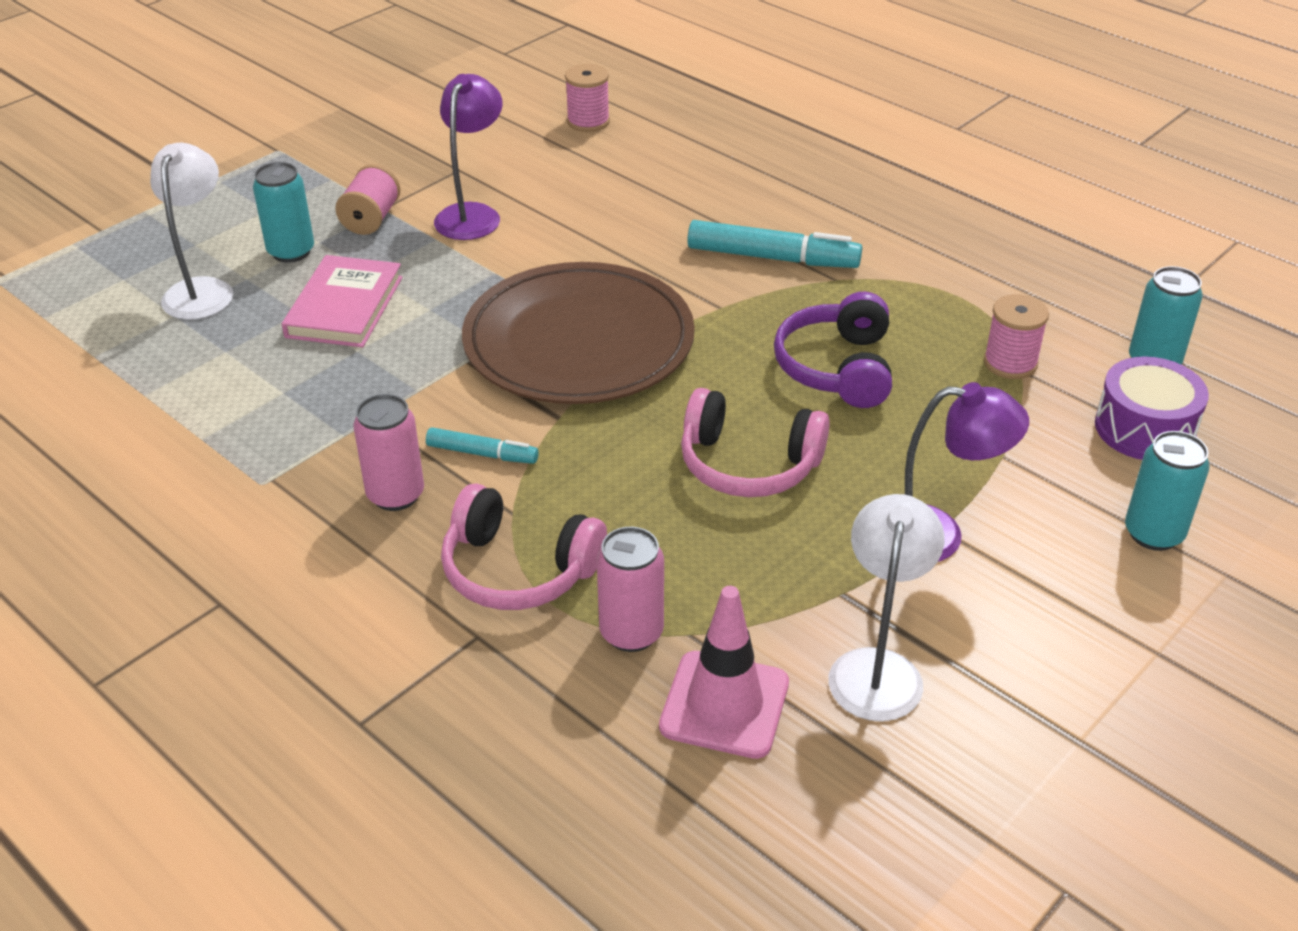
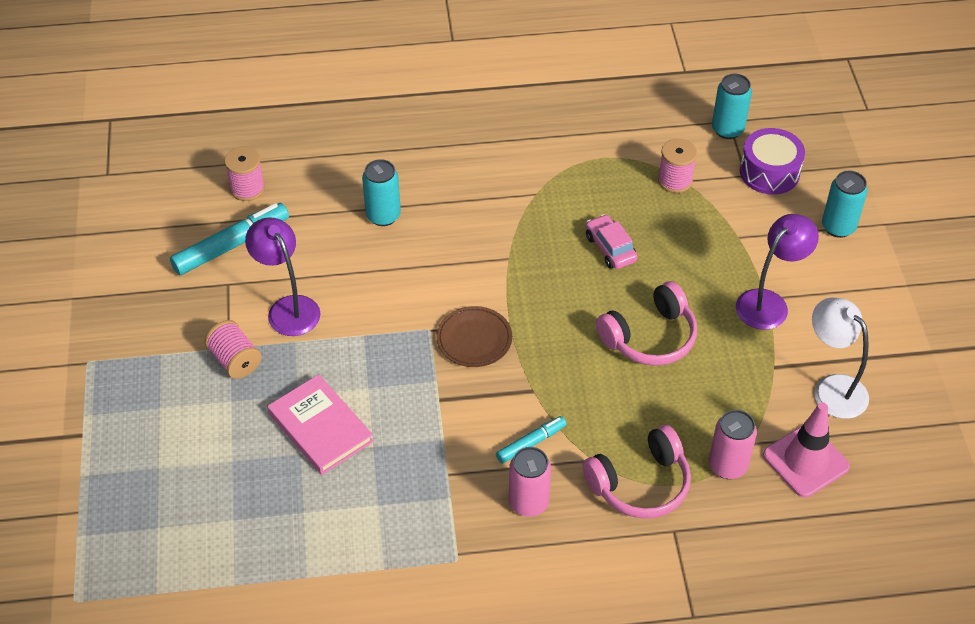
camera: 50 degrees left, 10 degrees up
white lamp [150,143,233,320] -> none
turquoise can [253,162,314,263] -> turquoise can moved to [362,159,401,226]
brown plate [462,262,695,404] -> brown plate [436,306,512,367], size x0.46
turquoise marker [687,220,862,268] -> turquoise marker moved to [170,203,289,275]
purple headphones [774,292,892,408] -> pink car [586,214,638,269]

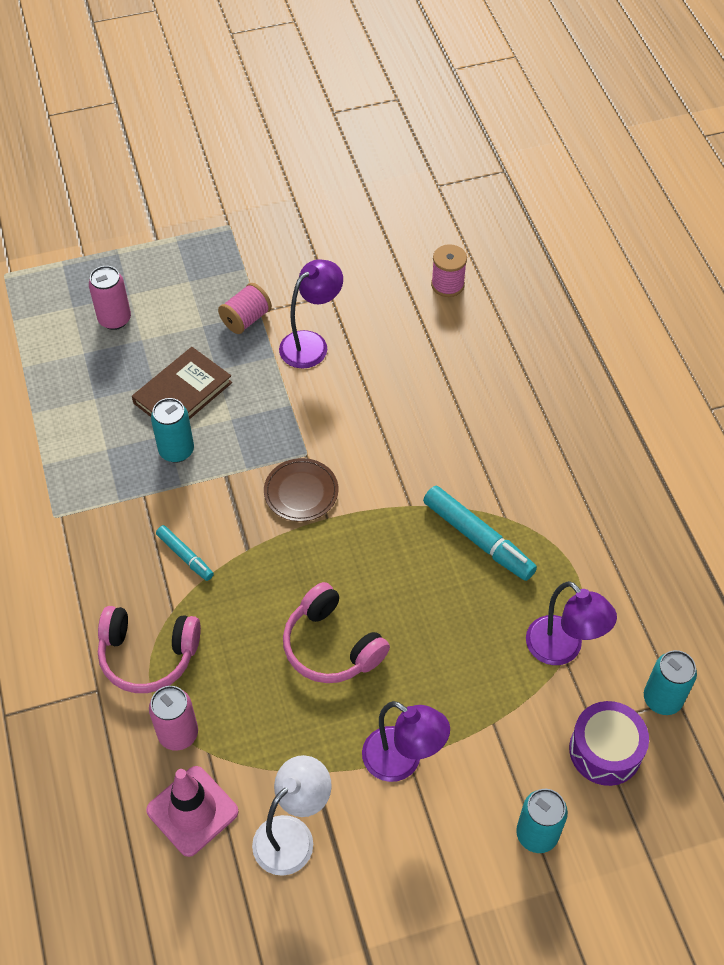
camera: 80 degrees right, 5 degrees up
turquoise marker [170,203,289,275] -> turquoise marker moved to [423,486,537,581]
pink book [268,374,373,475] -> brown book [132,347,232,419]
turquoise can [362,159,401,226] -> turquoise can moved to [151,398,194,463]
pink can [509,447,551,517] -> pink can moved to [89,266,131,330]
pink headphones [582,425,691,519] -> pink headphones turned 45 degrees counterclockwise [98,606,201,693]
pink car [586,214,638,269] -> none
pink spool [658,139,697,193] -> purple lamp [526,581,617,665]

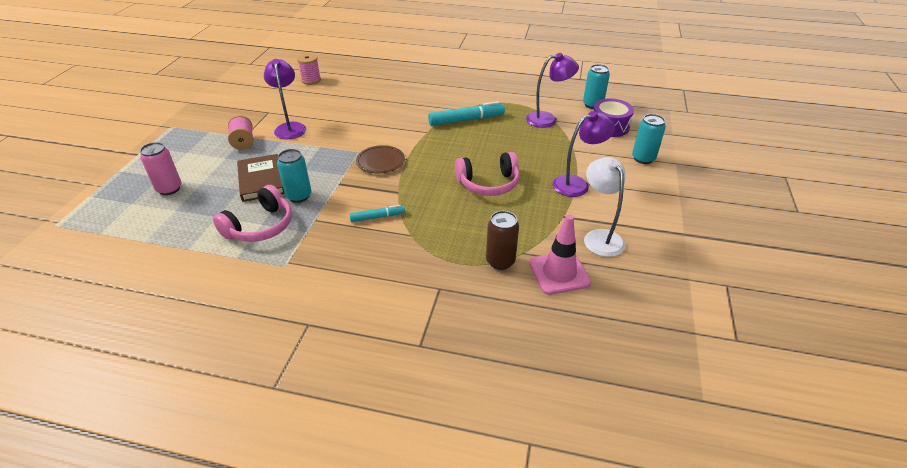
camera: 60 degrees left, 15 degrees down
pink headphones [98,606,201,693] -> pink headphones moved to [213,185,292,242]
pink can [149,686,198,751] -> brown can [486,211,519,270]

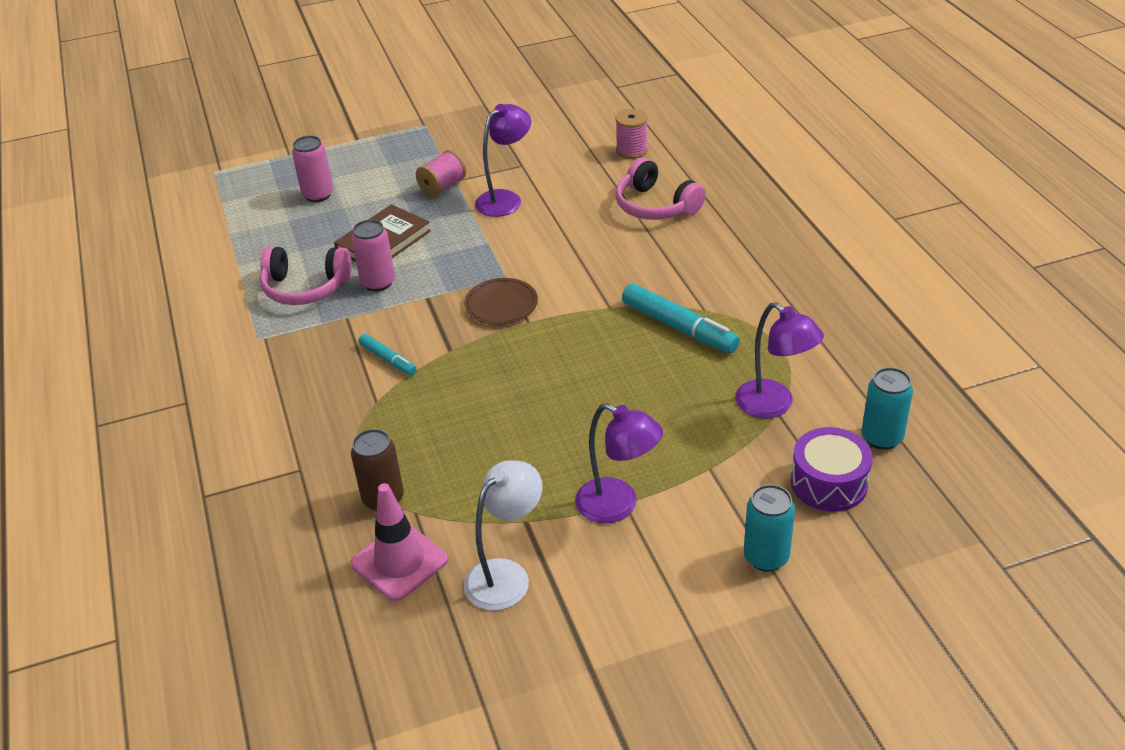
camera: 60 degrees right, 0 degrees up
turquoise can [277,149,312,203] -> pink can [351,219,395,292]
pink headphones [455,152,520,196] -> pink headphones moved to [615,158,706,220]

